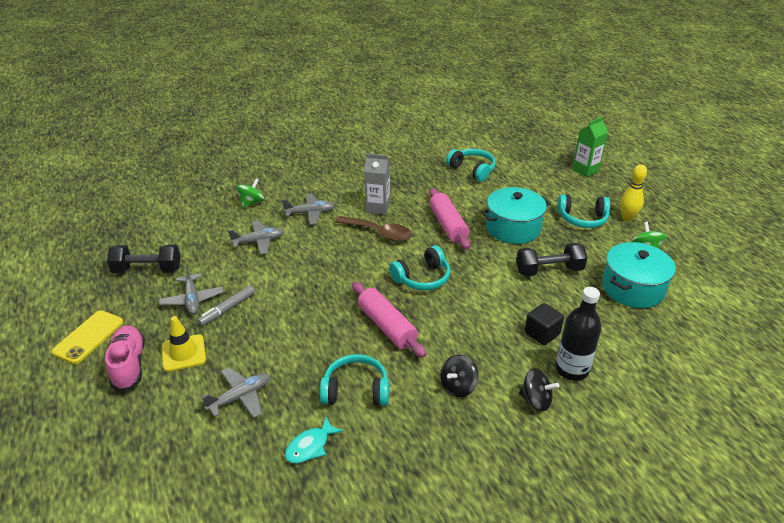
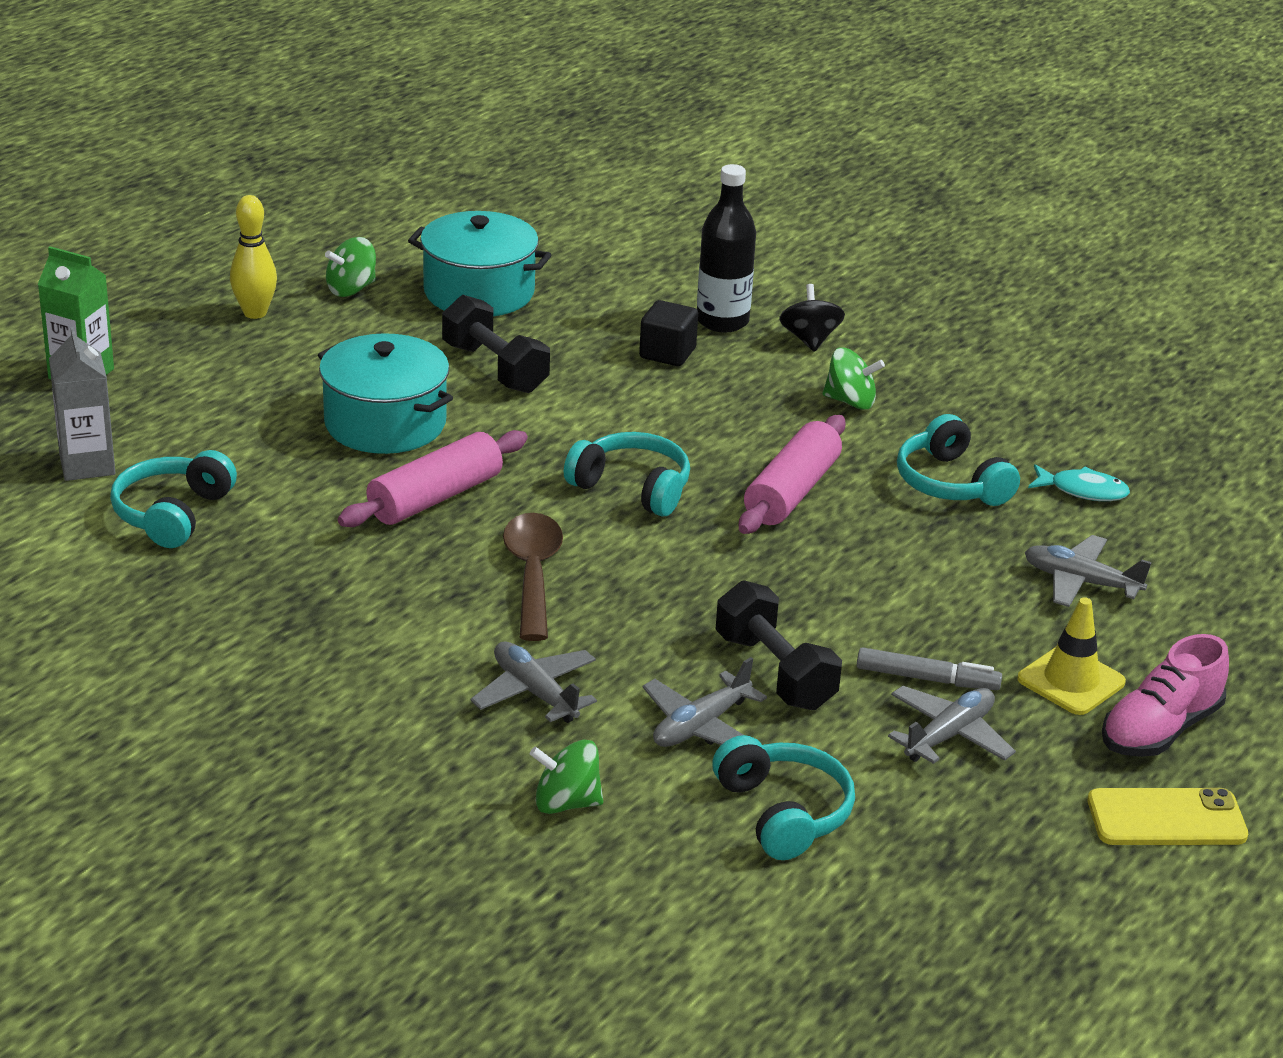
camera: 120 degrees left, 5 degrees down
black dumbbell [107,245,180,273] -> black dumbbell moved to [715,580,842,710]
grey plane [228,220,284,255] -> grey plane turned 90 degrees counterclockwise [643,657,767,747]
grey carton [364,153,390,215] -> grey carton moved to [49,327,115,481]
black spinning top [440,355,478,397] -> green spinning top [823,347,885,410]
turquoise headphones [557,194,610,228] -> turquoise headphones moved to [712,735,855,860]

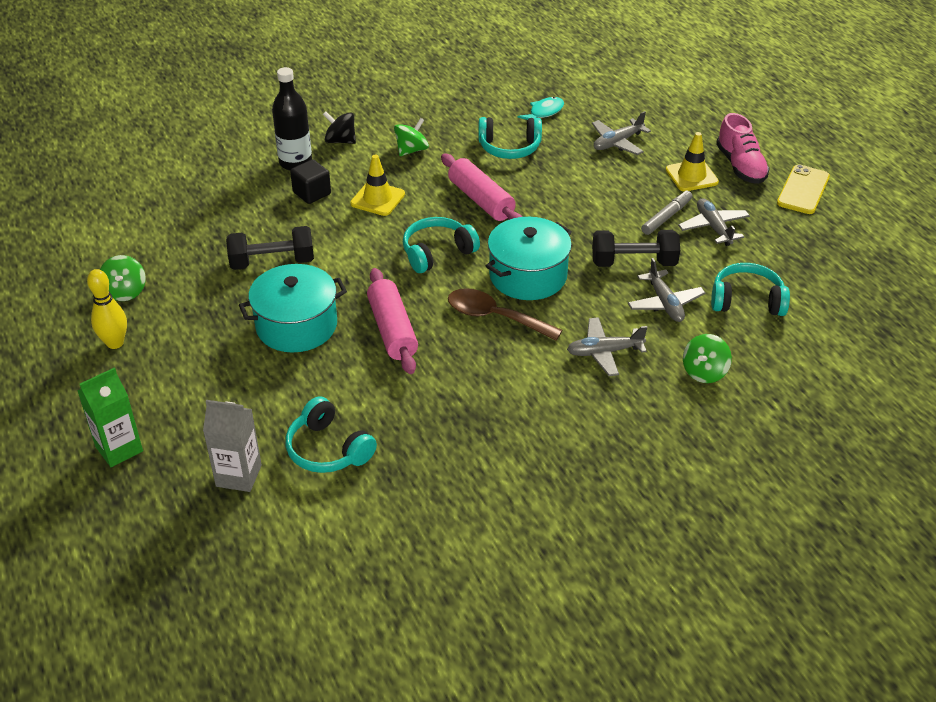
camera: 60 degrees left, 10 degrees up
turquoise pot [408,211,551,316] -> turquoise pot moved to [486,217,572,300]
none -> yellow traffic cone [350,154,405,216]

